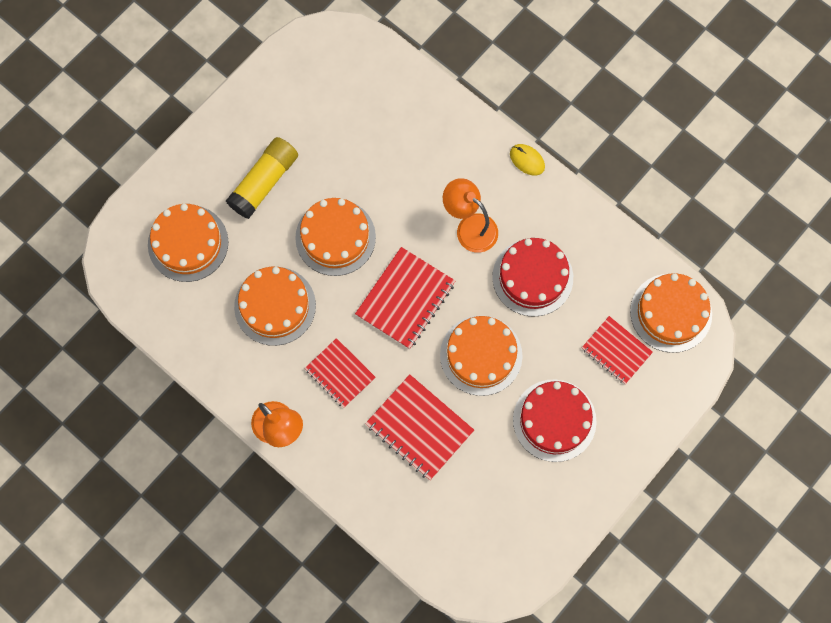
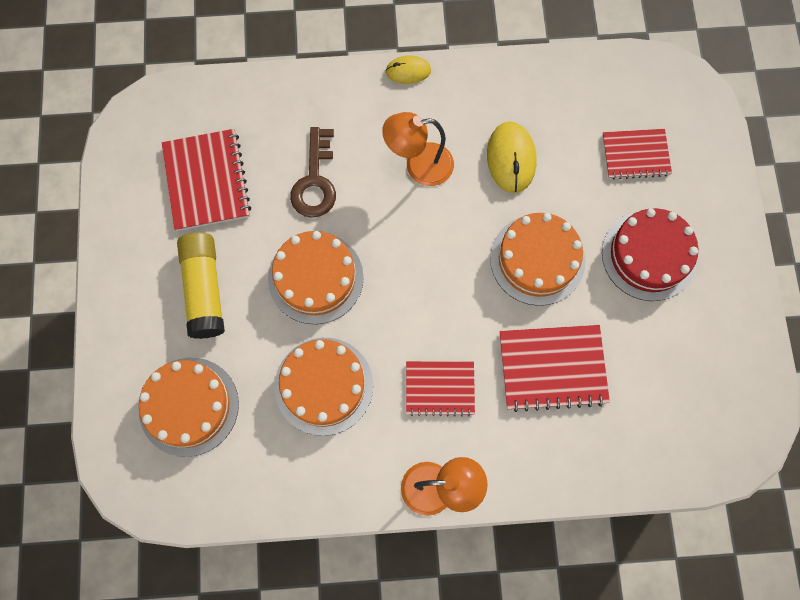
camera: 45 degrees left, 0 degrees up
red notebook [355,247,455,349] -> red notebook moved to [162,129,251,231]
red cake [492,238,573,317] -> yellow mouse [487,121,536,193]
orange cake [630,273,712,353] -> none
none -> brown key [290,127,336,218]

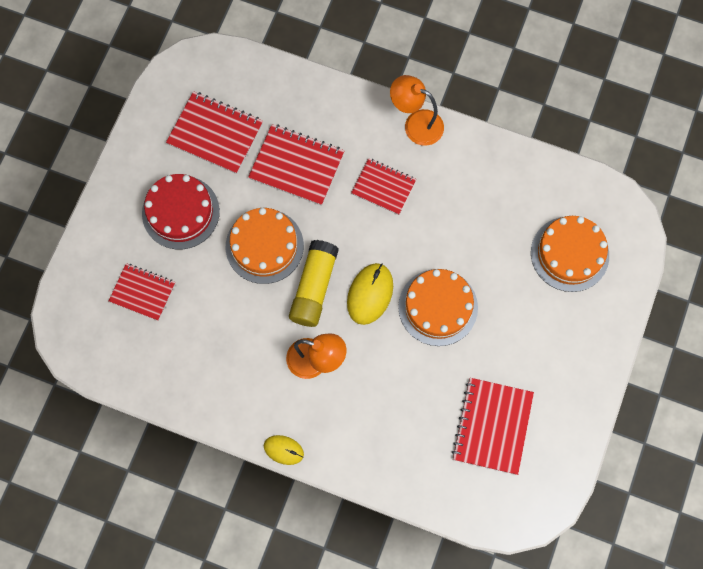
camera: 155 degrees left, 0 degrees up
yellow glue stick [177,232,225,339] -> yellow glue stick moved to [289,240,339,327]
orange cake [274,338,373,436] -> none
brown key [290,127,336,218] -> none
yellow mouse [487,121,536,193] -> yellow mouse moved to [347,263,393,325]
none -> red notebook [166,91,263,174]

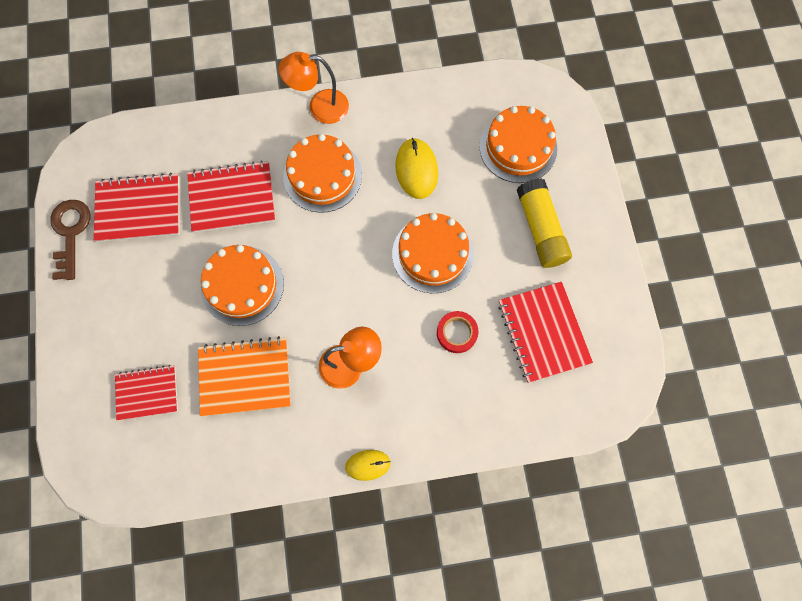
camera: 30 degrees left, 0 degrees up
red cake [142,174,220,249] -> none
yellow glue stick [289,240,339,327] -> yellow glue stick moved to [517,178,572,268]
yellow mouse [347,263,393,325] -> yellow mouse moved to [395,138,438,199]
red notebook [351,158,416,215] -> orange cake [283,134,362,213]
none -> brown key [50,200,90,280]
none -> orange notebook [198,336,291,416]
none -> red tape [437,311,478,353]

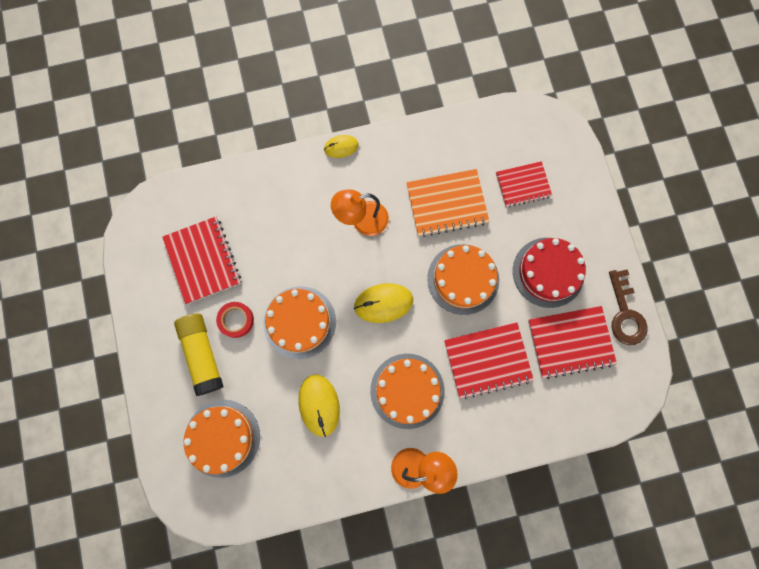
camera: 175 degrees right, 5 degrees up
red tape [437,311,478,353] -> red tape moved to [216,302,254,338]
none -> yellow mouse [354,283,413,323]
none -> red cake [513,238,586,308]

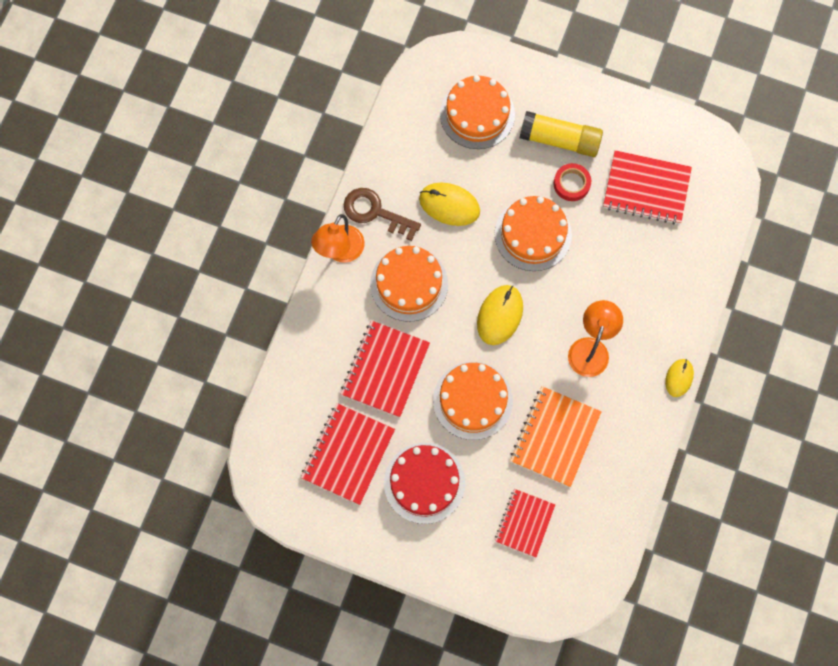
camera: 125 degrees right, 5 degrees down
brown key [609,269,648,345] -> brown key moved to [344,188,421,241]

